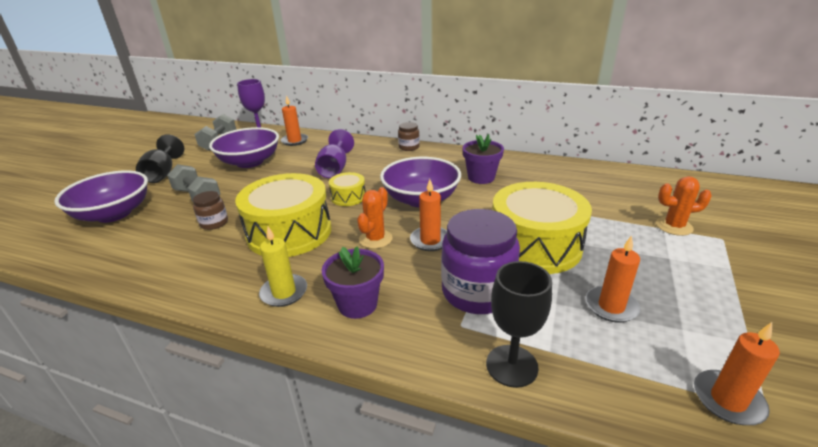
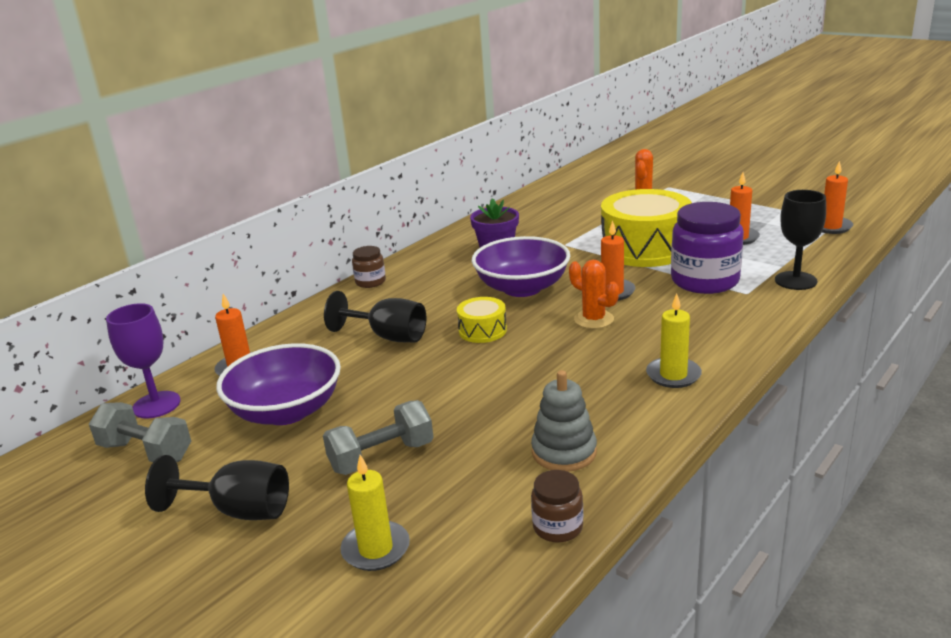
camera: 70 degrees left, 5 degrees down
purple bowl [54,170,148,223] -> yellow candle [340,455,410,571]
brown jar [193,191,228,230] -> brown jar moved to [531,470,583,543]
yellow drum [235,173,332,257] -> none
purple goblet [315,129,354,178] -> black goblet [324,291,426,342]
purple flower pot [322,246,384,319] -> none
none -> grey stacking toy [531,370,597,472]

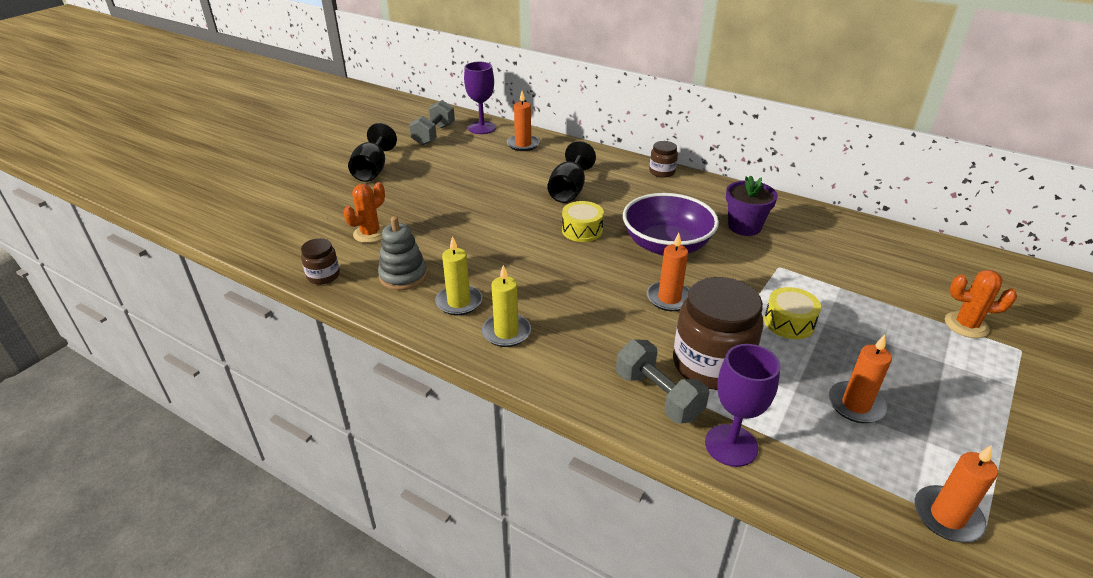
camera: 80 degrees right, 10 degrees up
purple bowl [216,343,341,425] -> none
grey dumbbell [323,400,434,475] -> grey dumbbell moved to [616,339,709,423]
yellow candle [340,455,410,571] -> yellow candle moved to [435,236,482,315]
orange cactus [569,260,619,329] -> orange cactus moved to [343,182,385,243]
yellow drum [601,189,692,267] -> yellow drum [764,287,821,339], size x0.47
purple jar [671,202,744,294] -> brown jar [673,277,763,390]
black goblet [775,190,826,290] -> purple goblet [705,344,780,467]

